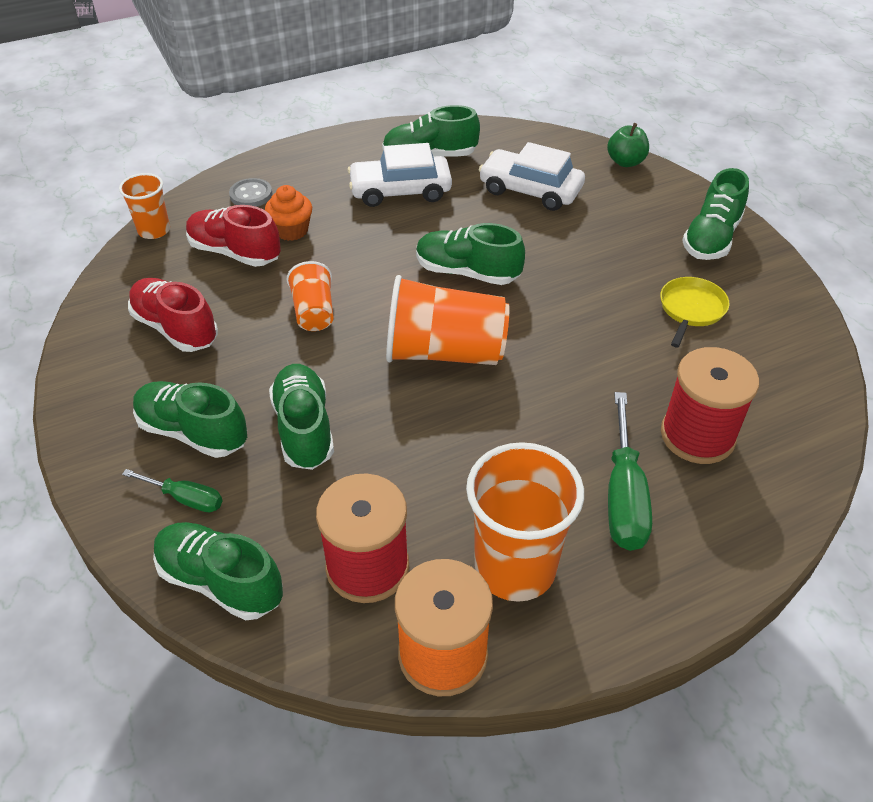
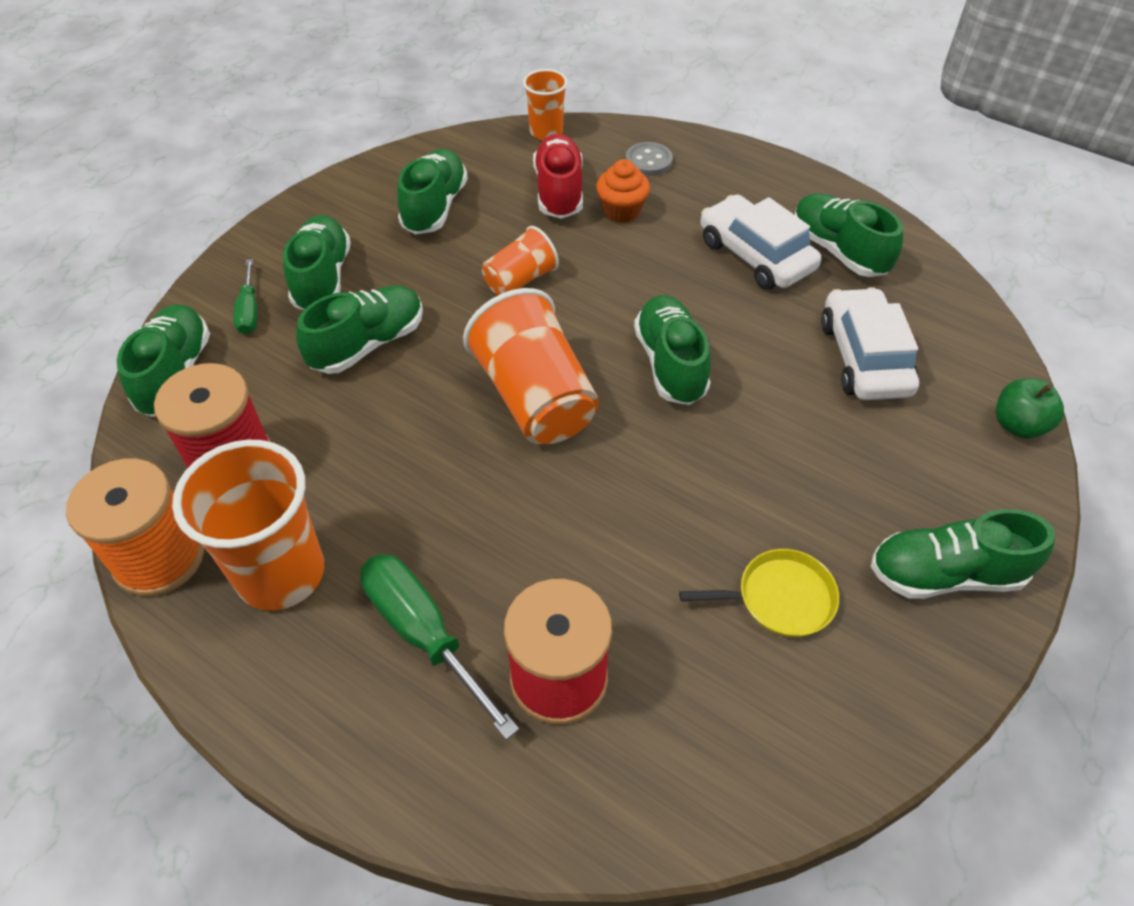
camera: 60 degrees right, 5 degrees up
red shoe [128,278,218,352] -> green shoe [397,149,468,234]
green screwdriver [608,392,652,551] -> green screwdriver turned 75 degrees clockwise [360,554,519,740]

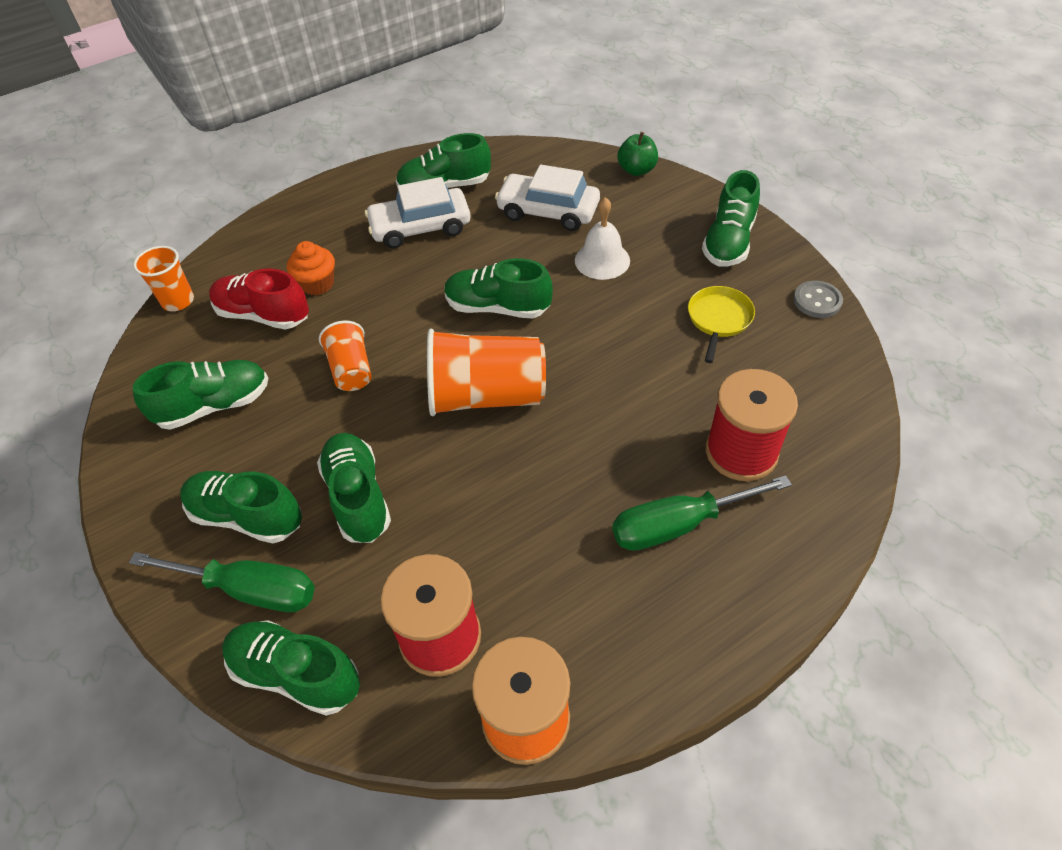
camera: 65 degrees left, 0 degrees up
orange cup [172,440,324,611] -> none
green screwdriver [233,259,258,334] -> green screwdriver [129,552,315,612], size x1.75
green shoe [397,149,468,234] -> green shoe turned 120 degrees clockwise [133,360,268,430]
grey button [625,142,673,176] -> grey button moved to [794,281,843,318]
none -> white bell [575,197,630,280]

